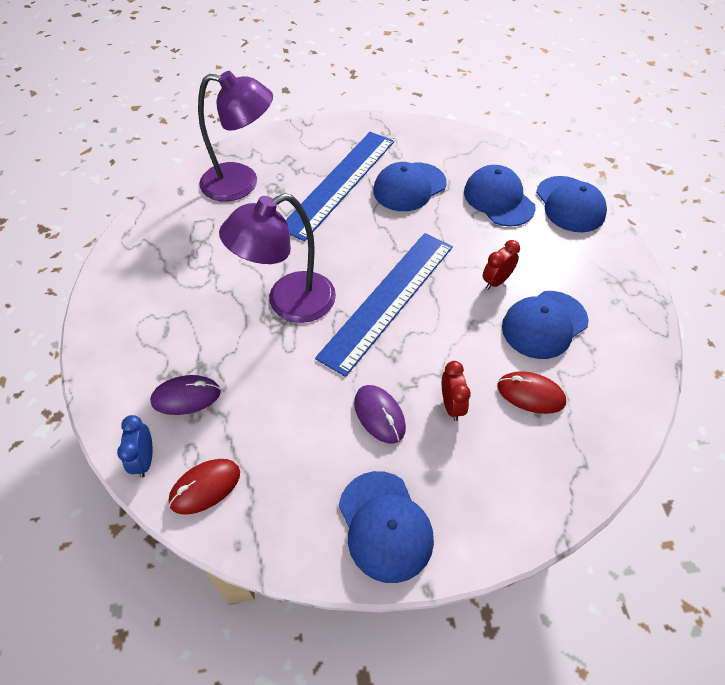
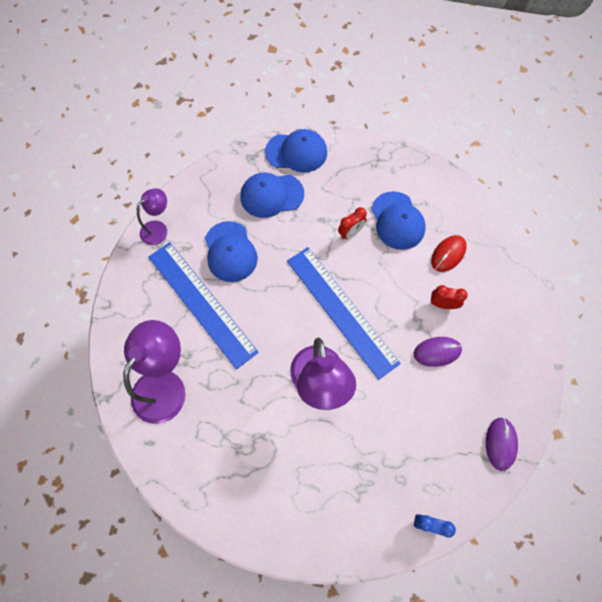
camera: 70 degrees left, 15 degrees up
purple mouse [150,375,221,415] -> purple mouse moved to [486,417,518,471]
red mouse [169,459,240,515] -> none
blue cap [339,471,434,583] -> none
red clock [483,240,520,290] -> red clock turned 105 degrees counterclockwise [338,207,367,240]
none -> purple lamp [137,188,167,245]

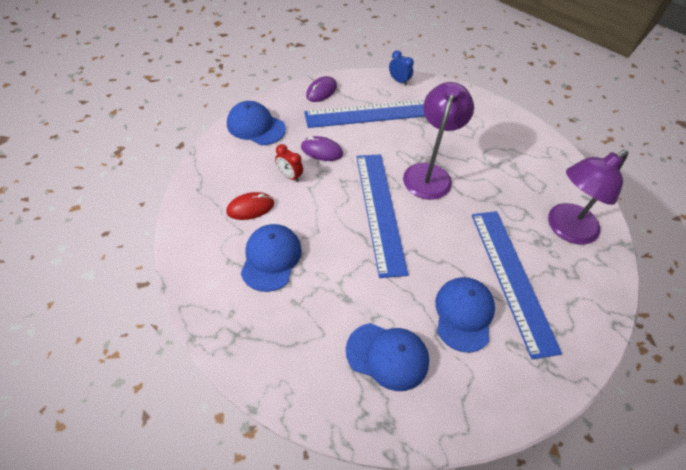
camera: 155 degrees left, 15 degrees down
purple lamp [137,188,167,245] -> none
blue cap [265,129,327,173] -> blue cap moved to [227,101,286,145]
red clock [338,207,367,240] -> none
none -> blue ruler [304,100,425,128]

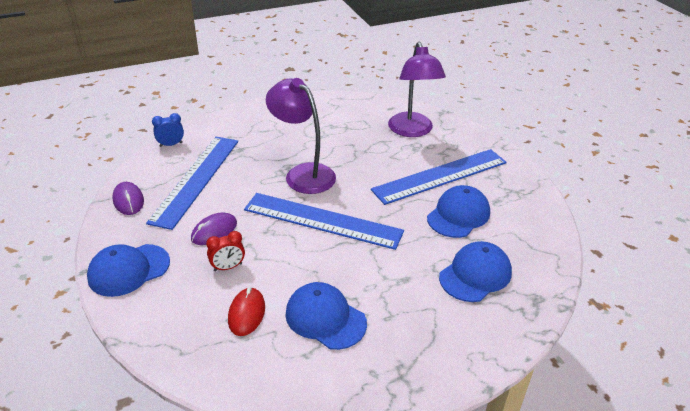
camera: 60 degrees left, 15 degrees down
blue cap [435,277,495,353] -> blue cap turned 90 degrees clockwise [427,185,490,238]
blue ruler [472,211,562,360] -> blue ruler turned 45 degrees counterclockwise [371,149,507,205]

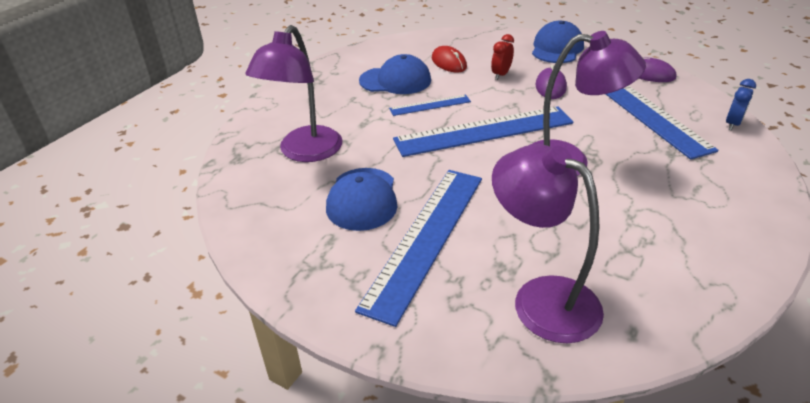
camera: 145 degrees right, 0 degrees up
blue cap [439,241,512,302] -> purple lamp [245,25,342,162]
none -> blue ruler [389,95,471,116]

